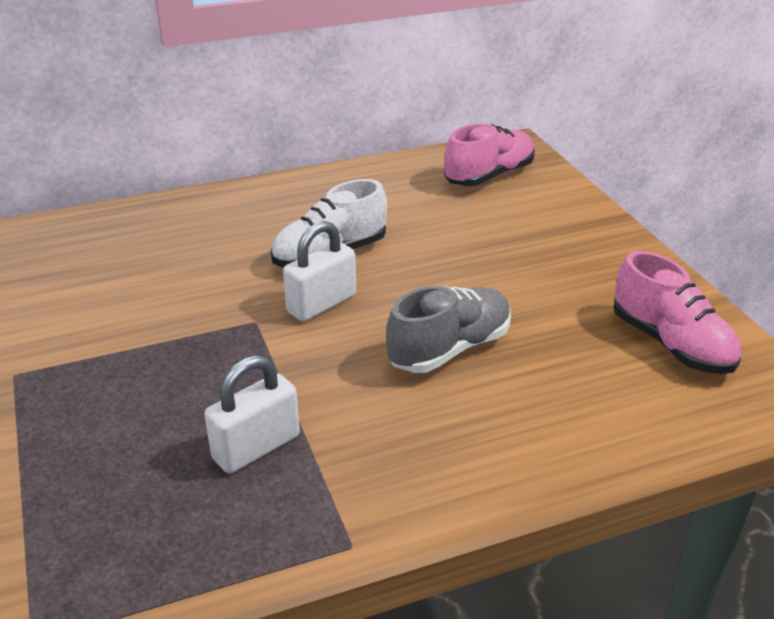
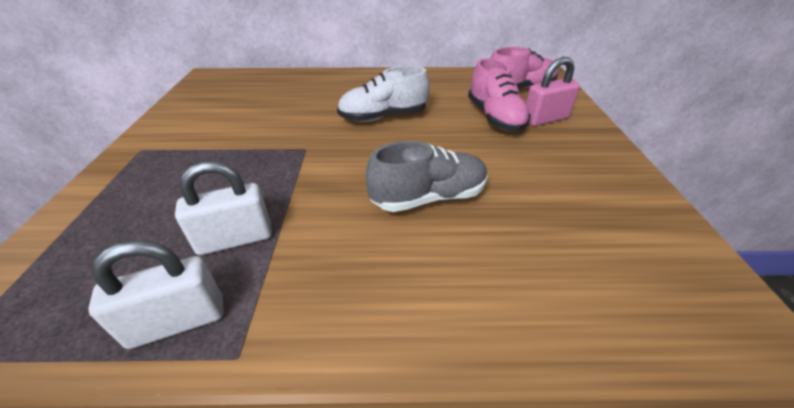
camera: 20 degrees right, 5 degrees up
white padlock [283,221,356,322] -> white padlock moved to [88,240,223,349]
pink shoe [613,251,741,374] -> pink shoe moved to [468,58,531,132]
none -> pink padlock [526,57,580,126]

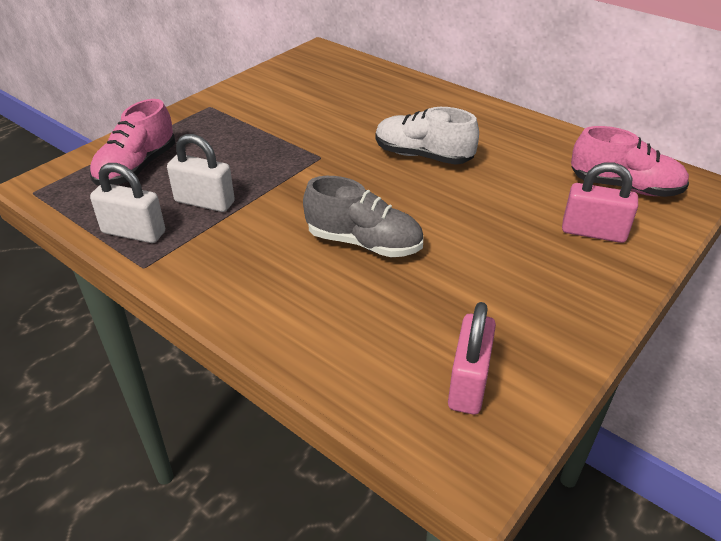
camera: 40 degrees right, 0 degrees up
pink shoe [468,58,531,132] -> pink shoe moved to [90,99,175,185]
none -> pink padlock [448,302,496,415]

